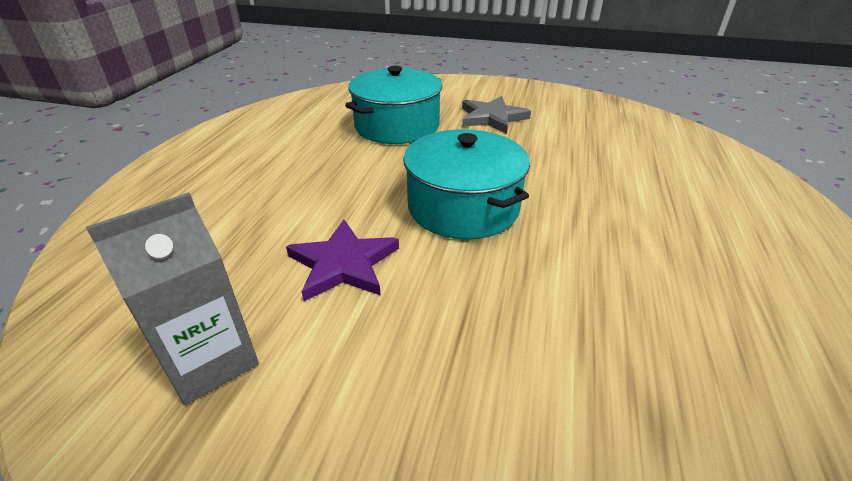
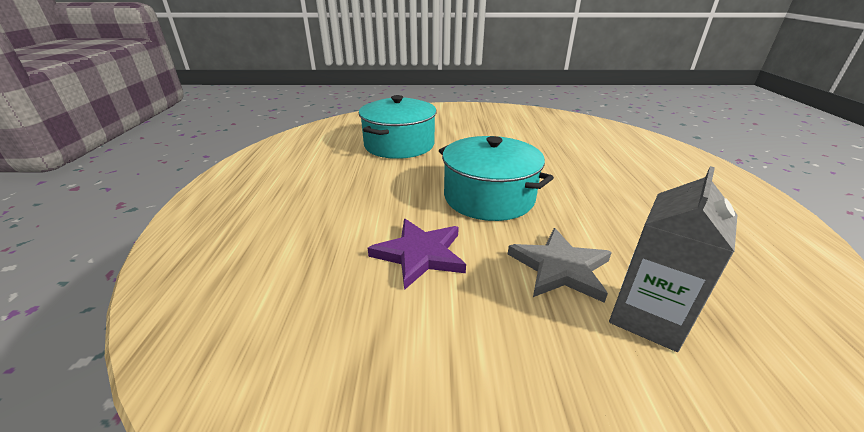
camera: 15 degrees left, 5 degrees down
grey carton [86,192,259,405] -> grey carton moved to [609,166,737,352]
grey star [462,96,531,134] -> grey star moved to [508,228,612,303]

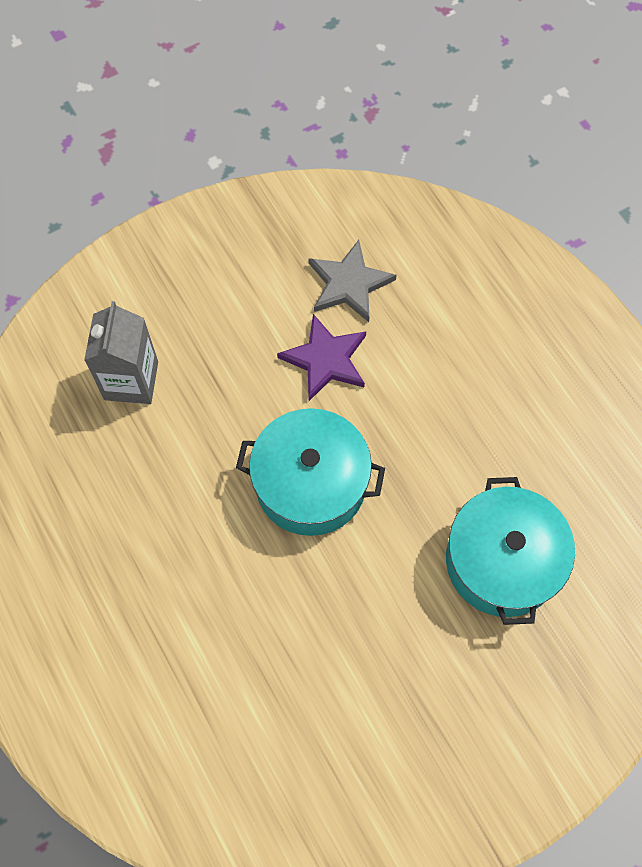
camera: 150 degrees right, 35 degrees up
grey star [508,228,612,303] -> grey star moved to [309,240,397,322]

